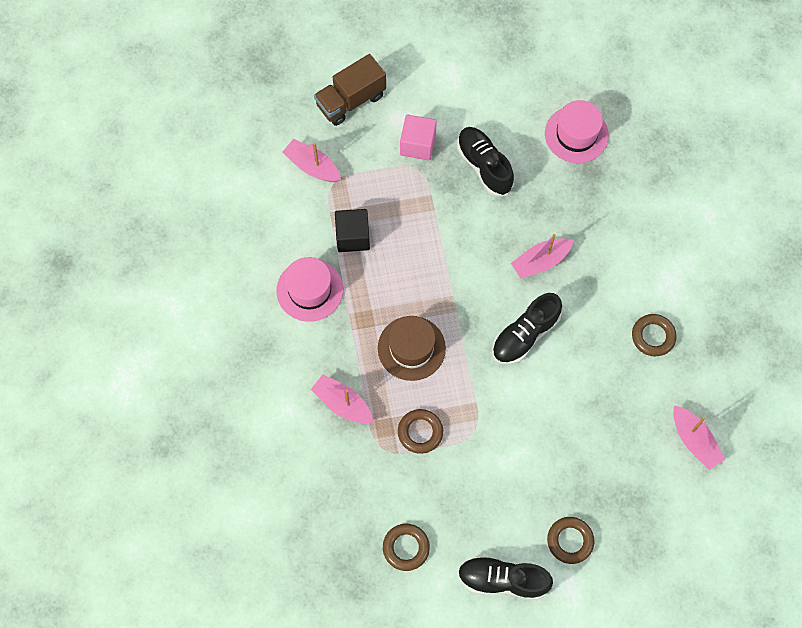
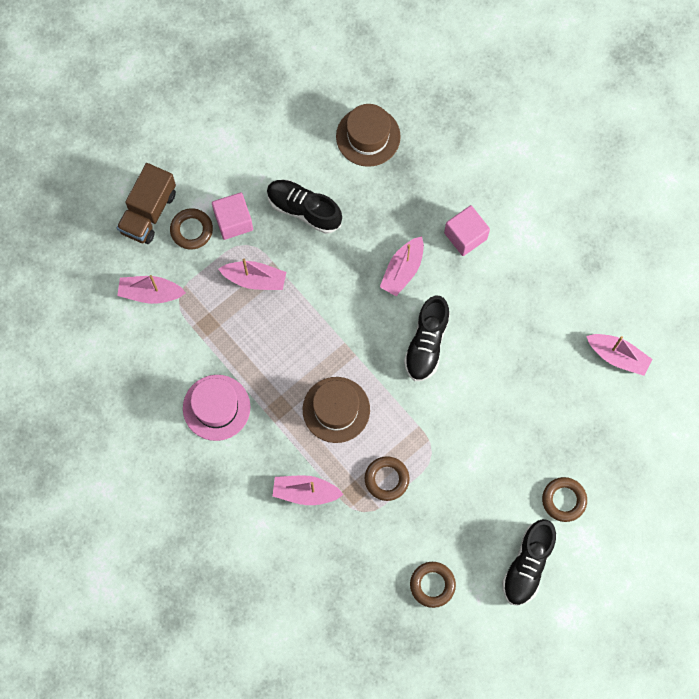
camera: 30 degrees left, 5 degrees up
black cube [335,209,370,252] -> none
black shoe [458,555,553,600] -> black shoe turned 45 degrees counterclockwise [502,519,556,605]
pink hat [545,100,609,163] -> brown hat [336,104,401,167]
brown ring [632,314,677,356] -> brown ring moved to [170,208,213,249]
none -> pink boat [219,259,286,290]
none -> pink cube [444,205,490,256]

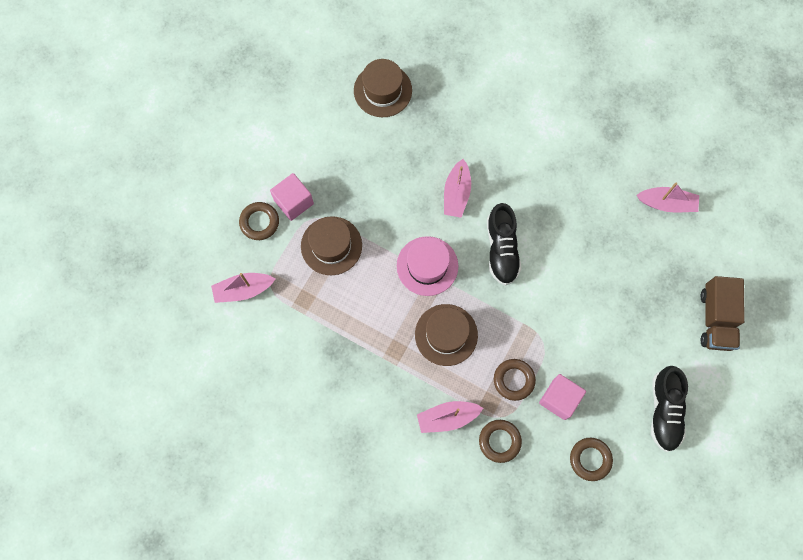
camera: 20 degrees left, 0 degrees up
brown truck [117,163,176,244] -> brown truck moved to [700,276,745,351]
pink hat [183,375,250,441] -> pink hat moved to [397,236,458,296]
pink boat [219,259,286,290] -> brown hat [301,216,362,275]
black shoe [267,180,342,234] -> none
pink cube [444,205,490,256] -> pink cube moved to [539,374,586,420]
brown ring [542,477,587,522] -> brown ring moved to [479,420,522,463]

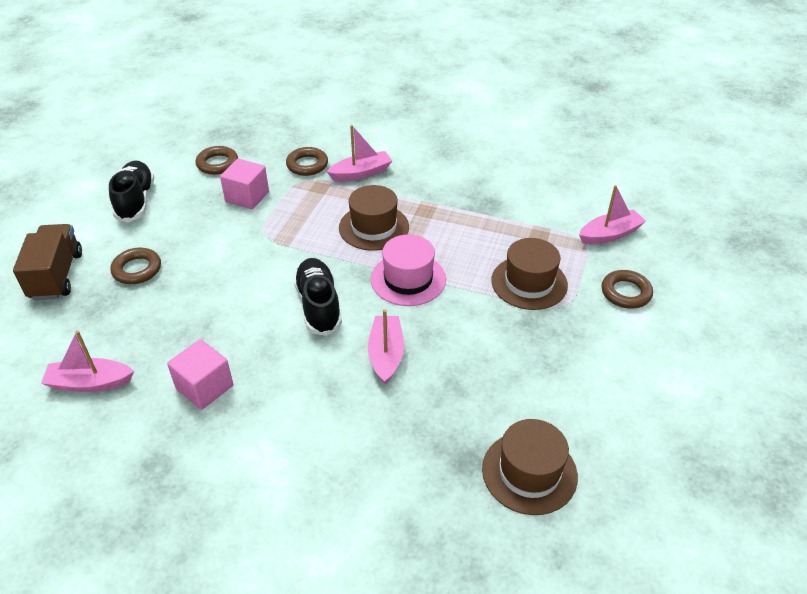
camera: 170 degrees right, 30 degrees down
pink cube [270,173,314,221] -> pink cube moved to [167,339,233,410]
brown ring [494,359,536,401] -> brown ring moved to [110,248,161,284]

